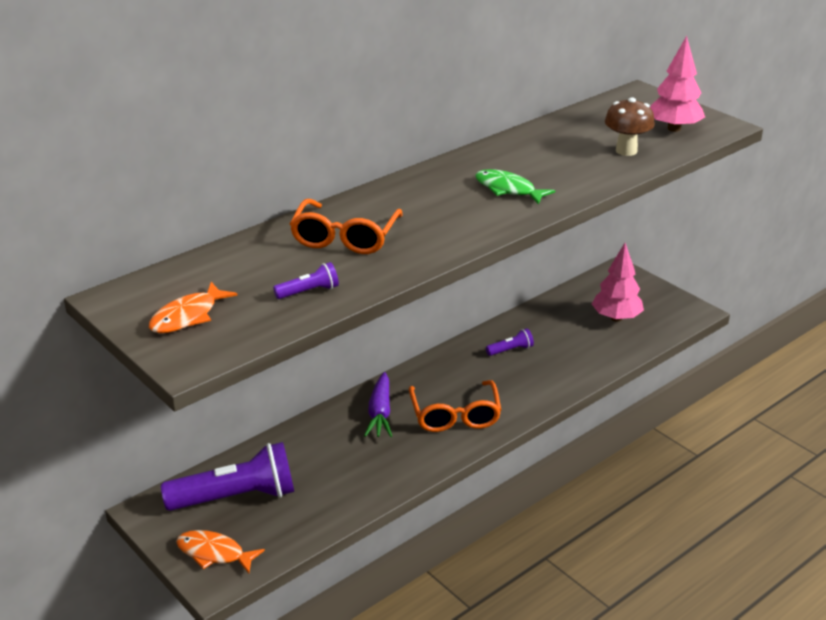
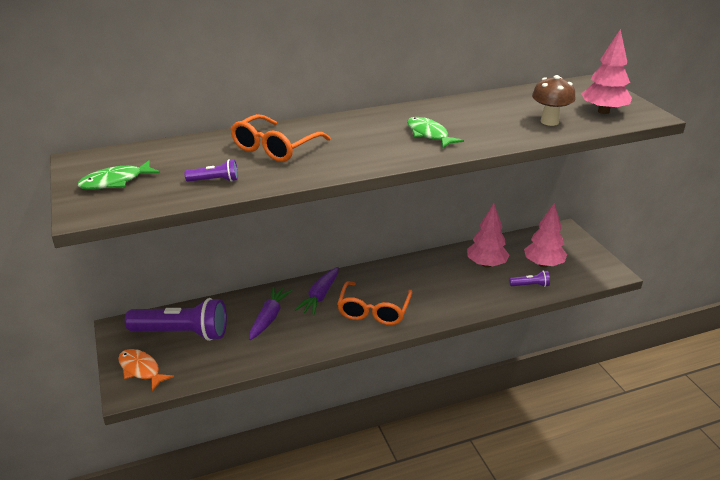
camera: 20 degrees right, 0 degrees up
orange fish [149,282,238,333] -> green fish [77,160,160,190]
purple flashlight [486,328,534,356] -> purple flashlight moved to [509,270,550,287]
none -> purple carrot [249,286,292,340]
none -> pink tree [467,203,509,268]

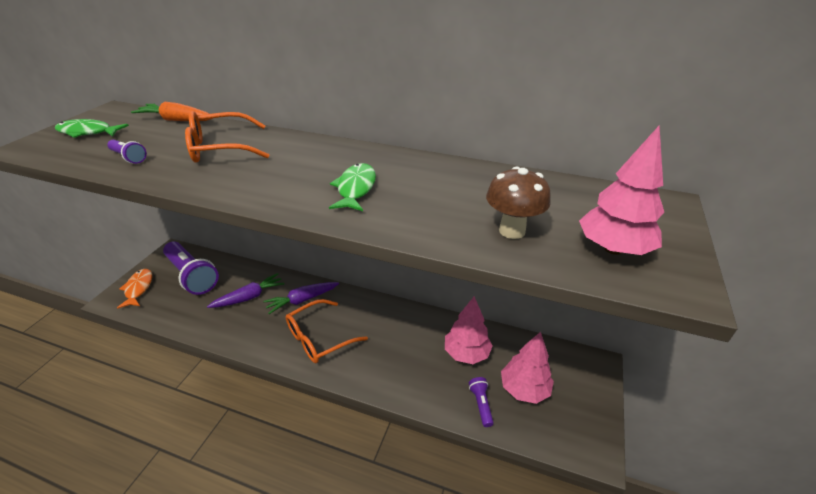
camera: 40 degrees right, 5 degrees up
purple flashlight [509,270,550,287] -> purple flashlight turned 135 degrees counterclockwise [469,377,494,427]
none -> orange carrot [131,102,213,121]

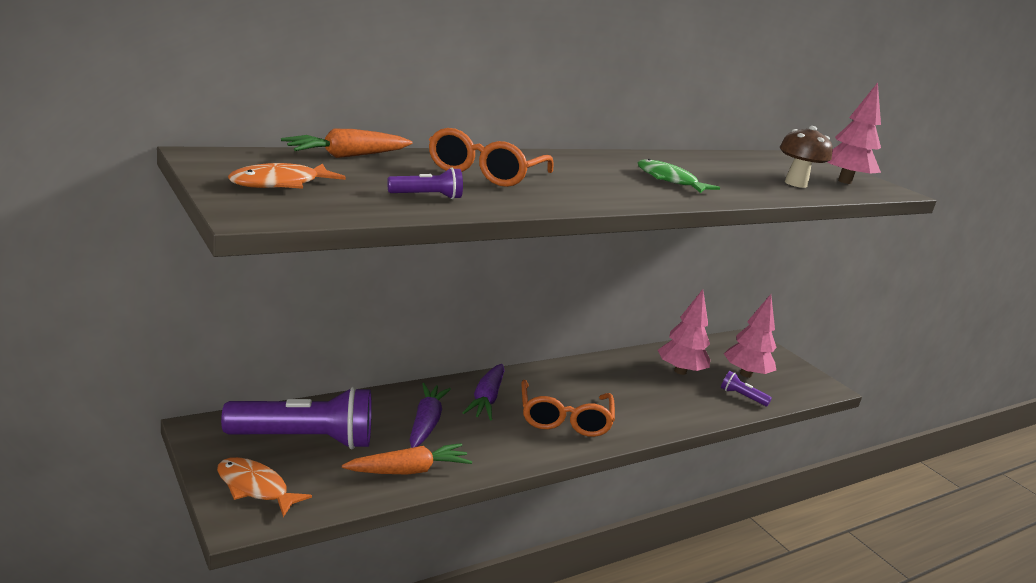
camera: 55 degrees left, 15 degrees down
green fish [55,119,129,138] -> orange fish [228,163,346,189]
none -> orange carrot [342,443,472,475]

